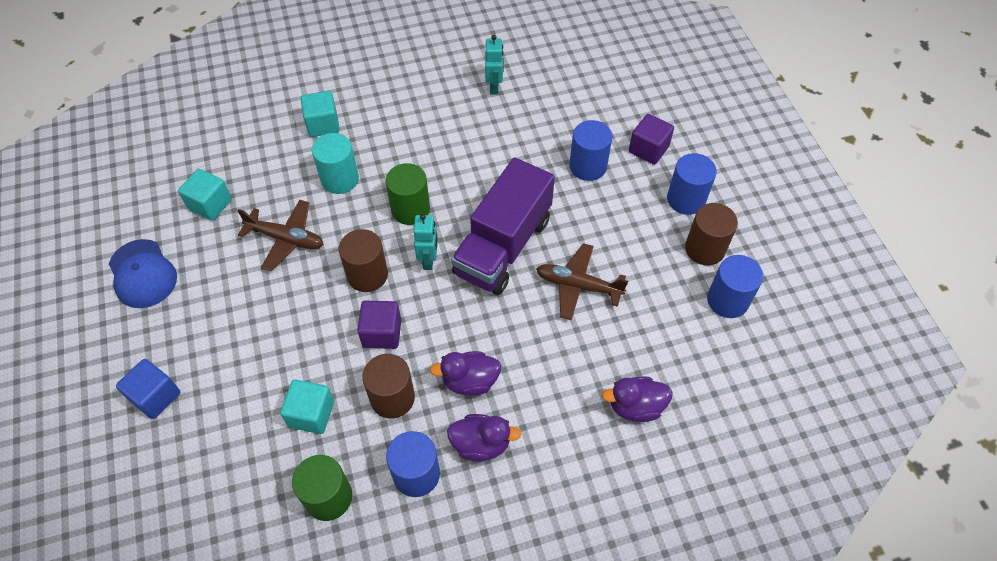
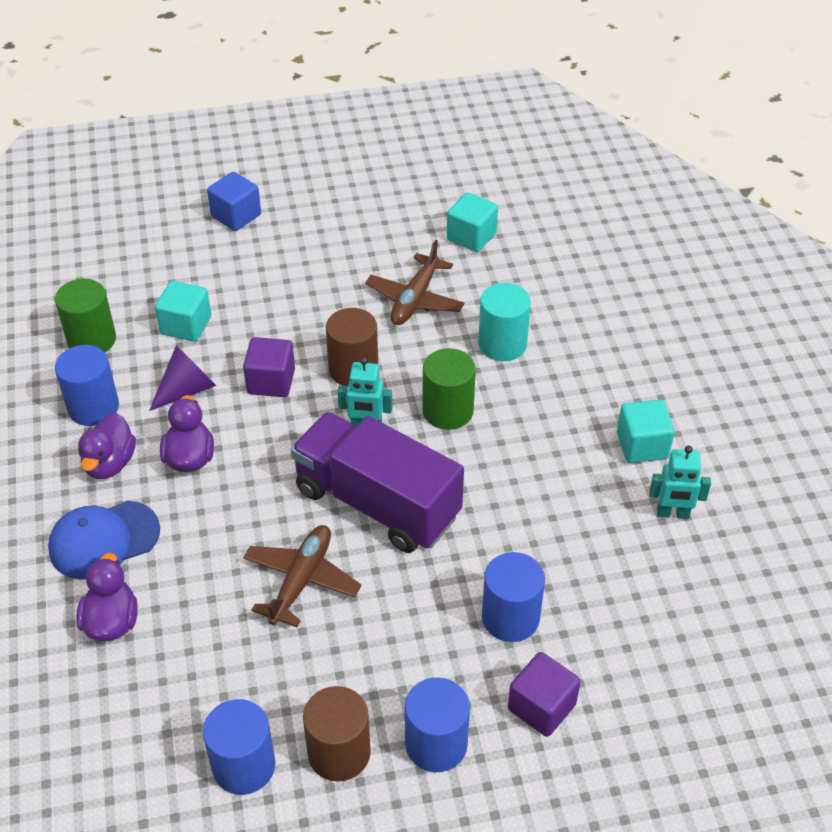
camera: 95 degrees right, 10 degrees down
blue cap [109,239,177,308] -> blue cap moved to [48,501,160,580]
turquoise cube [301,91,340,137] -> turquoise cube moved to [617,400,675,463]
brown cylinder [362,354,415,418] -> purple cone [149,345,217,411]

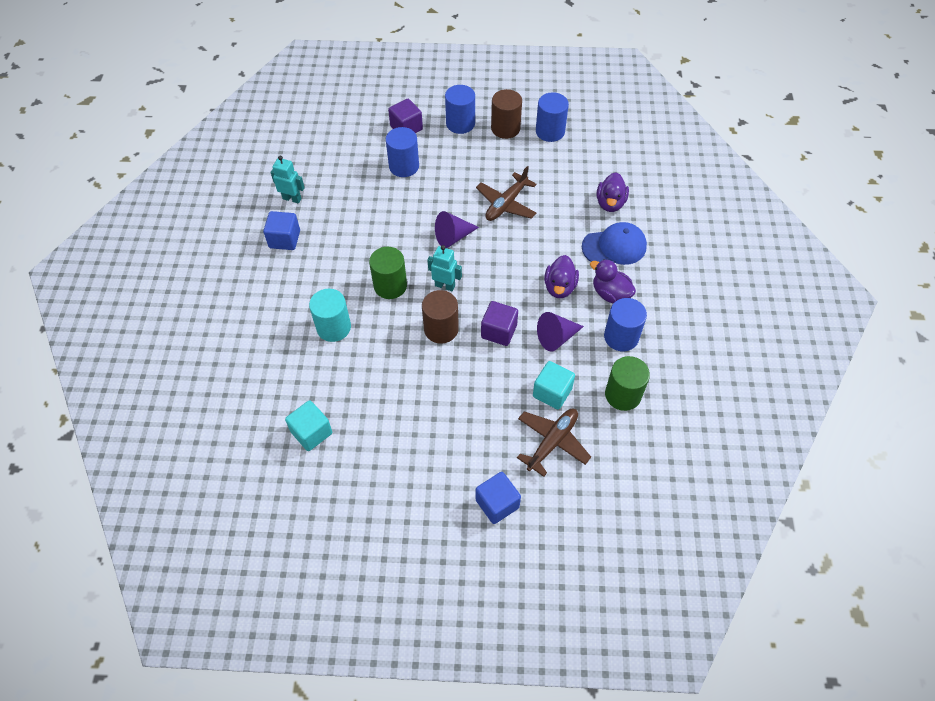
camera: 165 degrees left, 10 degrees up
purple duck [78,413,136,479] -> purple duck turned 75 degrees counterclockwise [590,259,636,303]
purple truck [291,412,464,553] -> purple cone [435,211,479,248]
brown plane [365,240,464,325] -> brown plane moved to [517,409,591,477]
turquoise cube [617,400,675,463] -> blue cube [263,211,300,250]

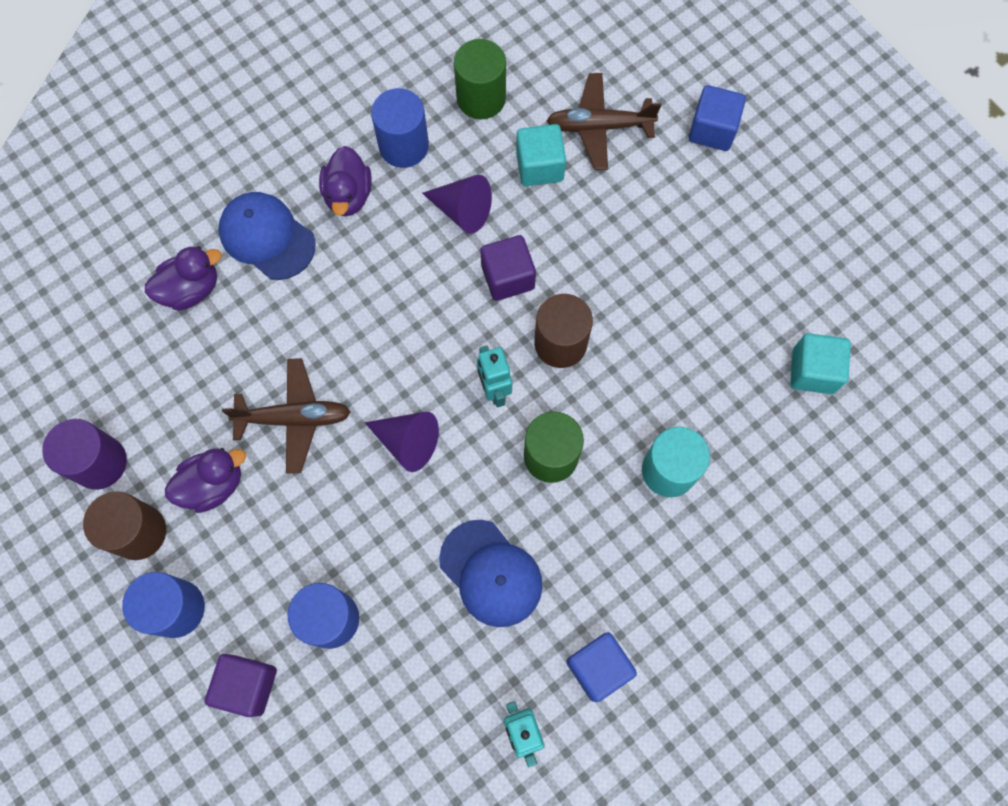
camera: 130 degrees left, 15 degrees up
blue cylinder [536,92,569,142] -> purple cylinder [42,419,127,490]
purple duck [544,255,579,298] -> purple duck moved to [165,448,246,513]
none -> blue cap [439,520,543,627]

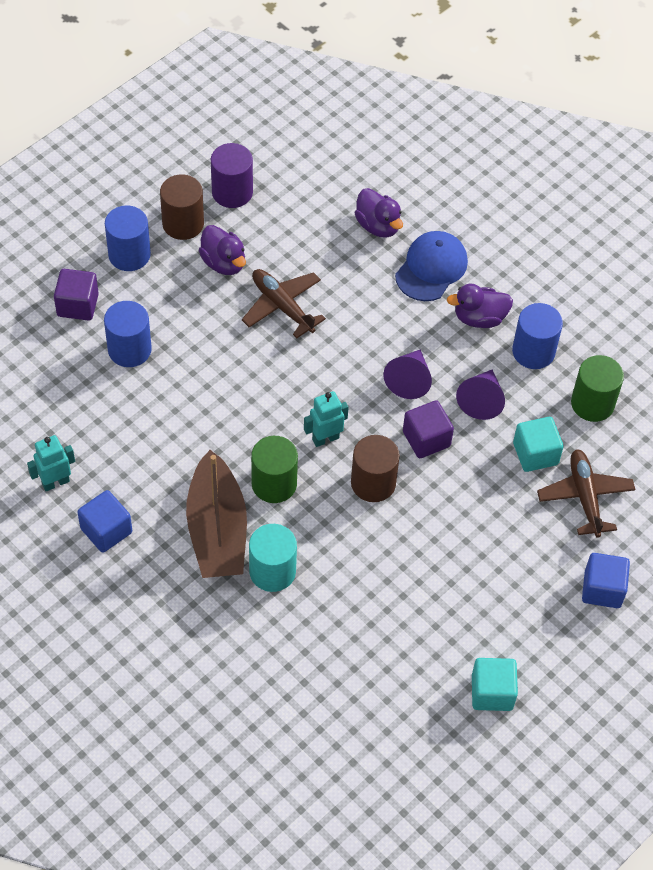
camera: 80 degrees right, 15 degrees down
brown plane [222,358,351,474] -> brown plane turned 150 degrees clockwise [242,269,326,338]
purple cone [365,412,439,472] -> purple cone moved to [383,349,432,399]
blue cap [439,520,543,627] -> none
turquoise cube [790,333,851,394] -> turquoise cube moved to [472,658,518,711]
none -> brown boat [186,450,247,578]

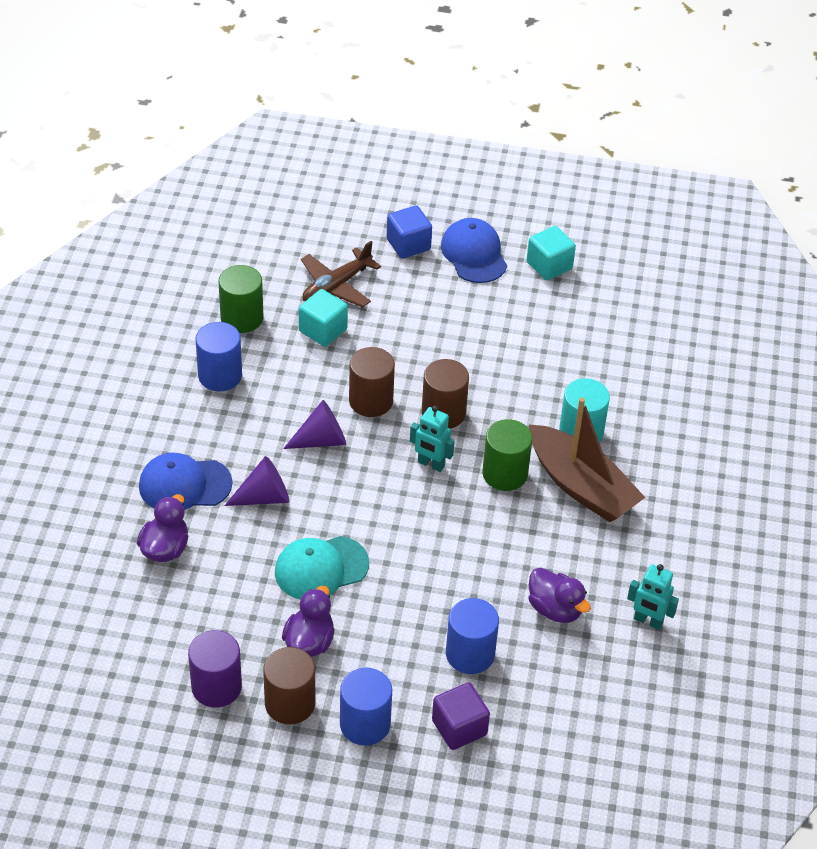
camera: 125 degrees left, 10 degrees down
blue cube [77,490,132,553] -> none
brown boat [186,450,247,578] -> brown boat turned 90 degrees clockwise [529,398,645,522]
brown plane [242,269,326,338] -> turquoise cap [275,536,369,600]
purple cube [403,400,454,458] -> brown cylinder [349,347,395,417]
purple duck [447,283,513,328] -> purple duck moved to [528,568,591,623]
purple cone [456,370,505,420] -> purple cone moved to [224,456,289,506]
none -> blue cap [441,218,507,283]

